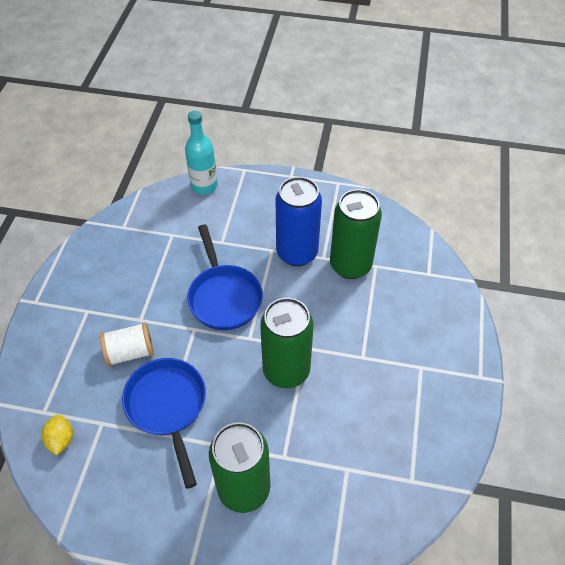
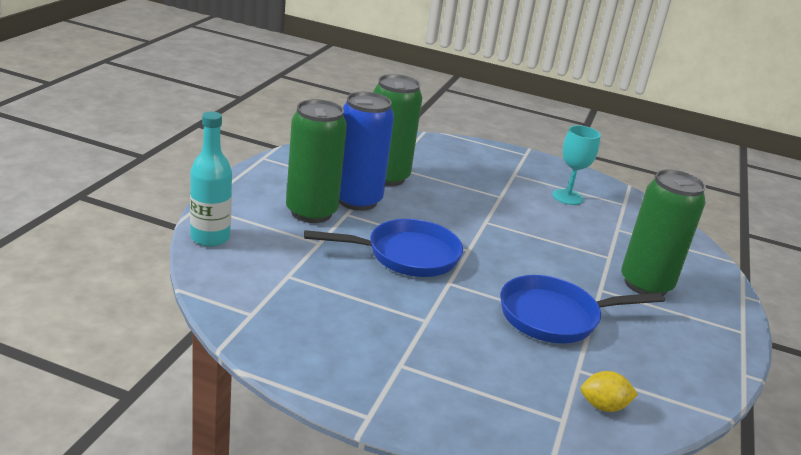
camera: 85 degrees left, 25 degrees down
white spool [100,322,154,366] -> none
green can [260,298,314,388] -> green can moved to [286,99,347,223]
none -> turquoise goblet [552,125,601,205]

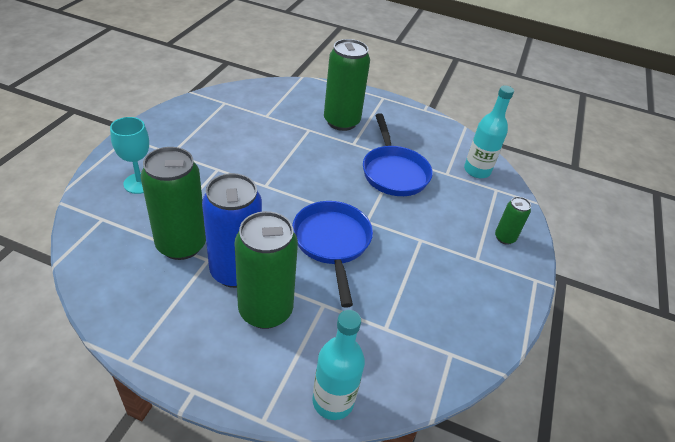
camera: 90 degrees left, 15 degrees up
turquoise goblet [552,125,601,205] -> turquoise goblet moved to [110,117,149,194]
yellow lemon [581,371,638,412] -> turquoise bottle [464,85,514,178]
none -> green can [495,197,531,245]

